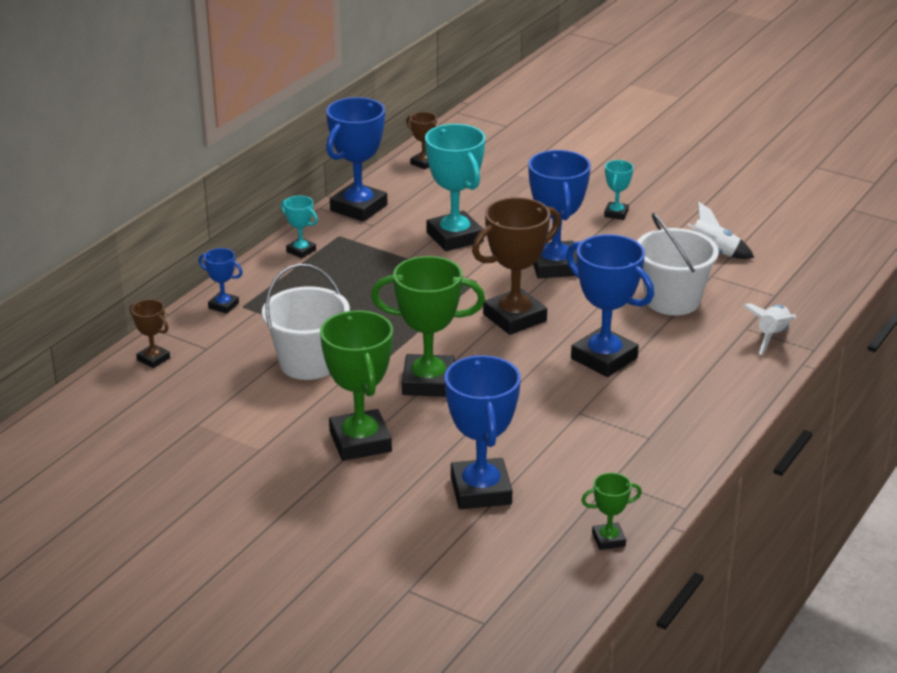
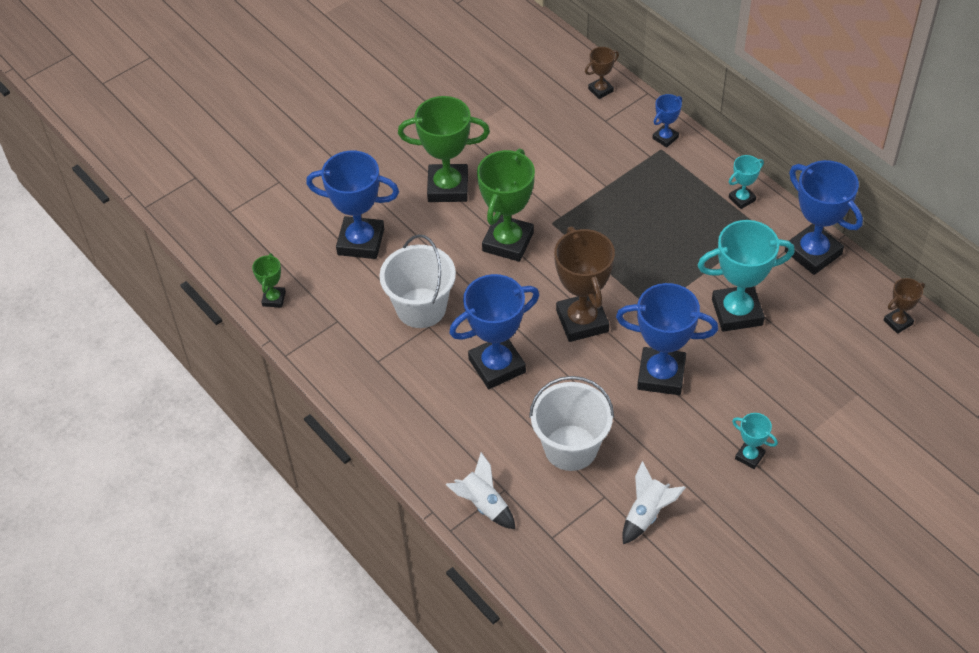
camera: 110 degrees right, 20 degrees up
white bucket [262,264,350,380] -> white bucket moved to [379,234,456,328]

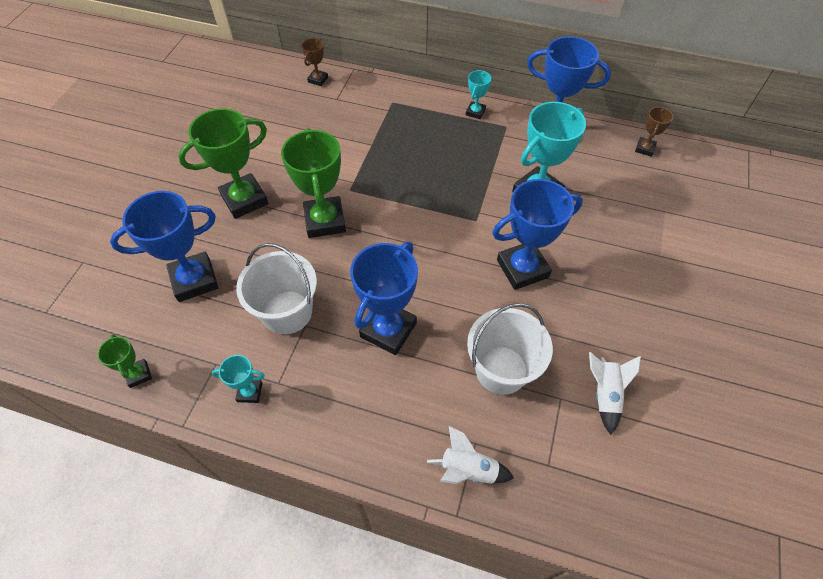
camera: 35 degrees left, 5 degrees up
brown trophy [554,226,615,342] -> none
blue trophy [653,94,682,147] -> none
turquoise trophy [732,413,778,469] -> turquoise trophy moved to [212,355,265,403]

